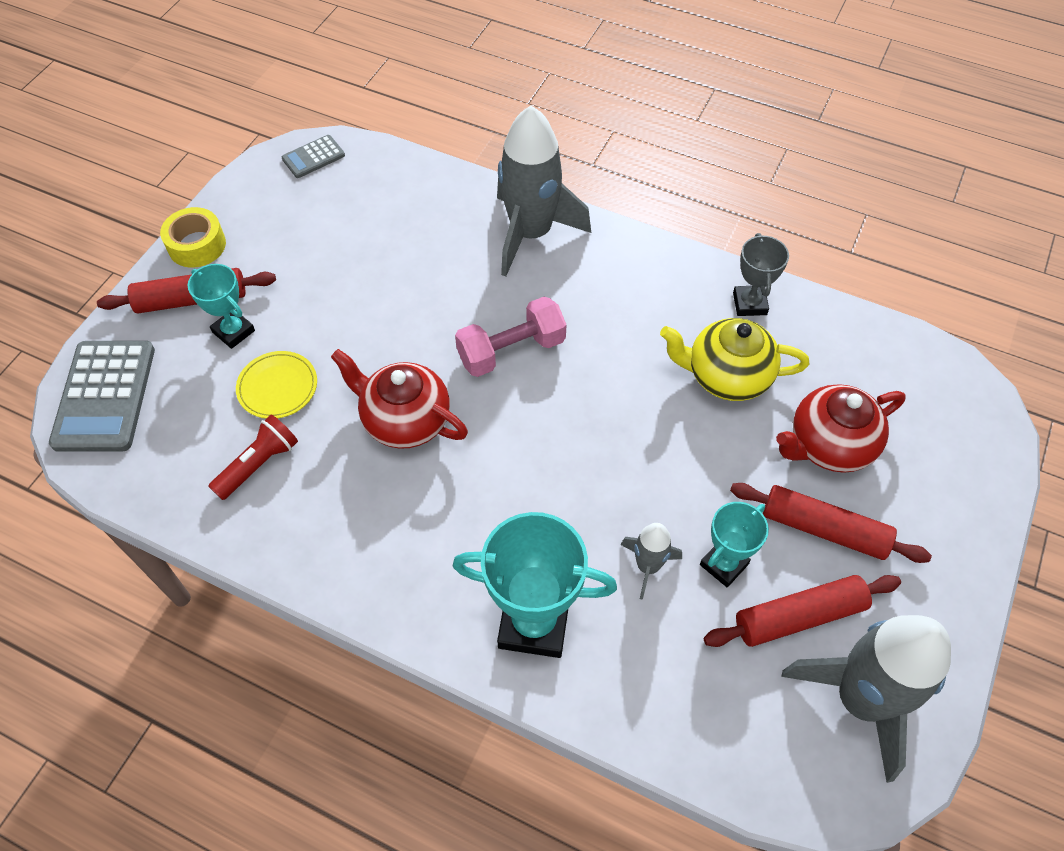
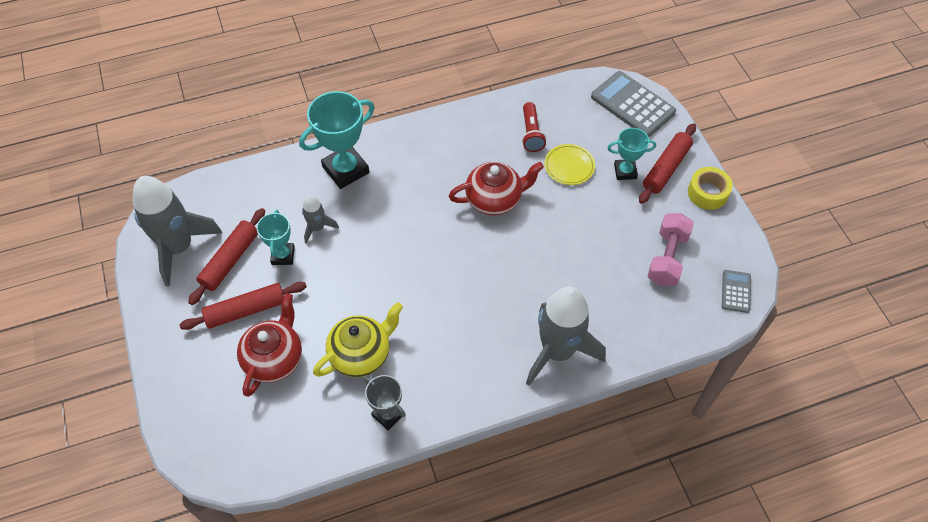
camera: 135 degrees right, 0 degrees up
pink dumbbell [455,297,567,377] -> pink dumbbell moved to [648,213,694,286]

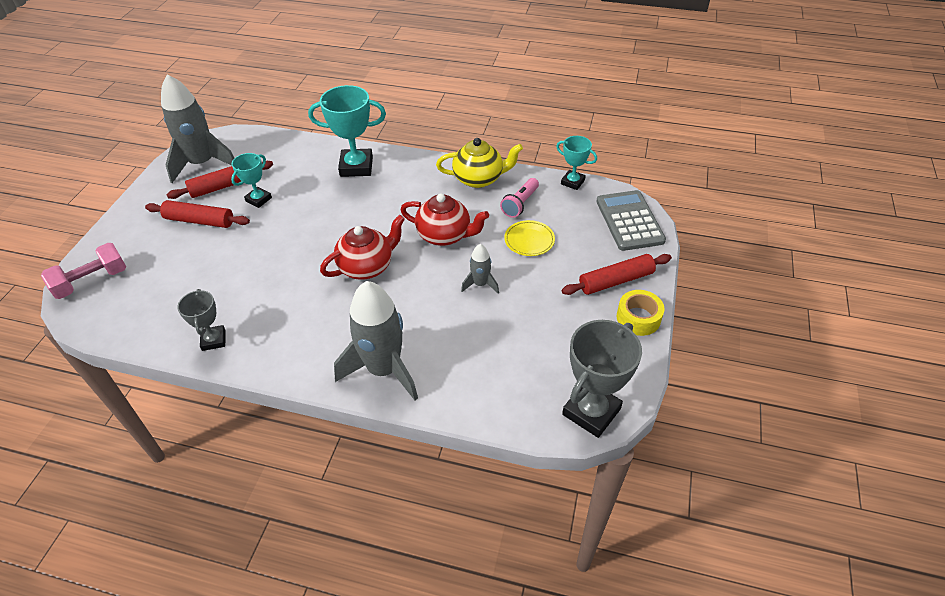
camera: 35 degrees right, 10 degrees down
red teapot [237,293,302,397] -> red teapot moved to [320,215,405,280]
grey rocket [302,195,339,244] -> grey rocket moved to [461,244,499,293]
yellow teapot [313,302,403,377] -> yellow teapot moved to [436,138,523,188]
red flashlight [522,102,546,152] -> pink flashlight [500,178,539,218]
turquoise trophy [608,128,656,180] -> turquoise trophy moved to [556,136,597,190]
pink dumbbell [648,213,694,286] -> pink dumbbell moved to [41,243,126,299]
grey calculator [722,270,751,313] -> grey trophy [562,320,642,438]

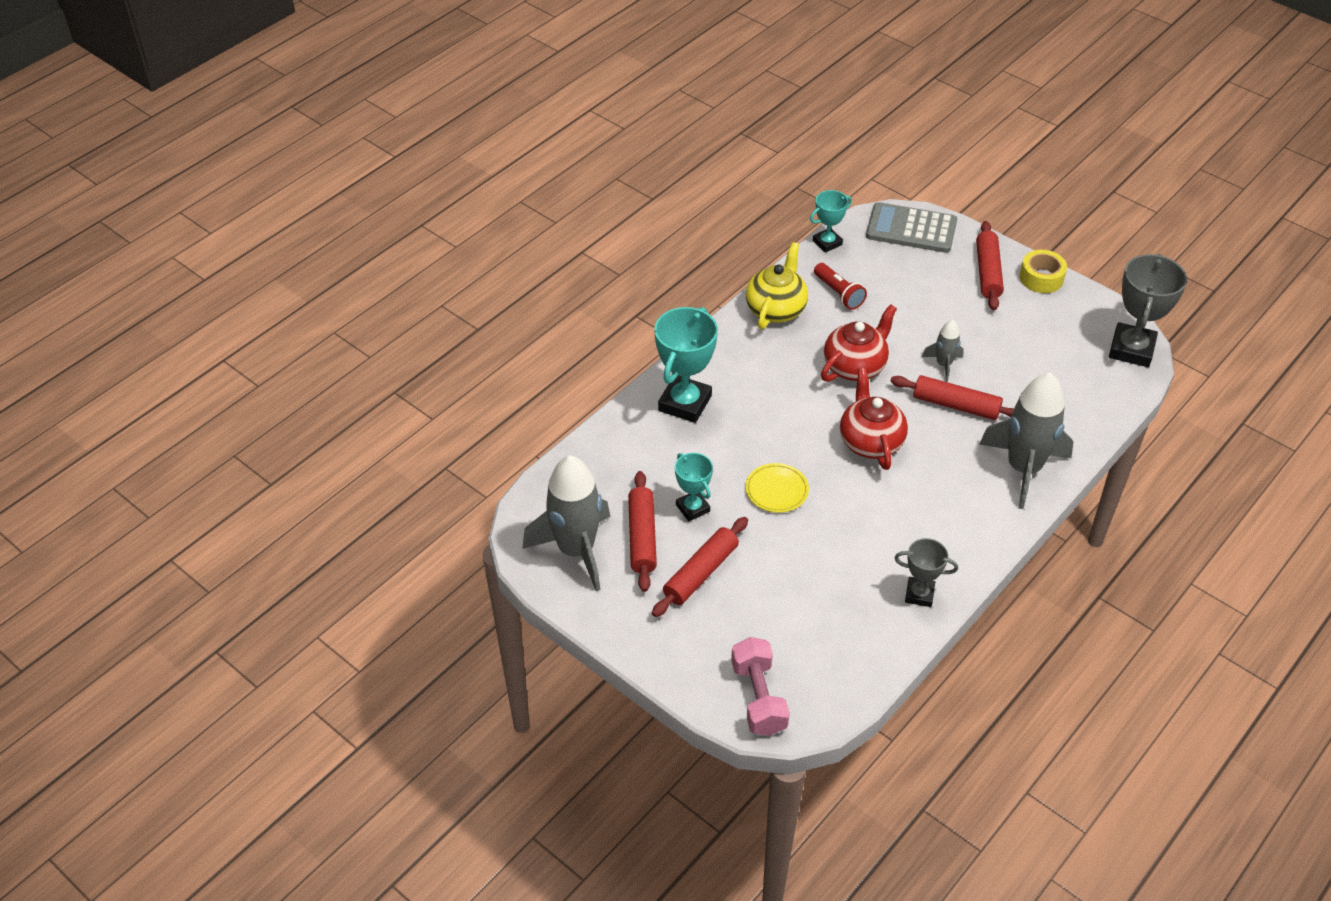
camera: 65 degrees left, 0 degrees up
pink flashlight [500,178,539,218] -> red flashlight [814,263,867,310]
yellow plate [504,220,555,256] -> yellow plate moved to [745,463,809,513]
grey trophy [562,320,642,438] -> grey trophy turned 45 degrees clockwise [1109,254,1187,367]
none -> red rolling pin [890,375,1014,420]

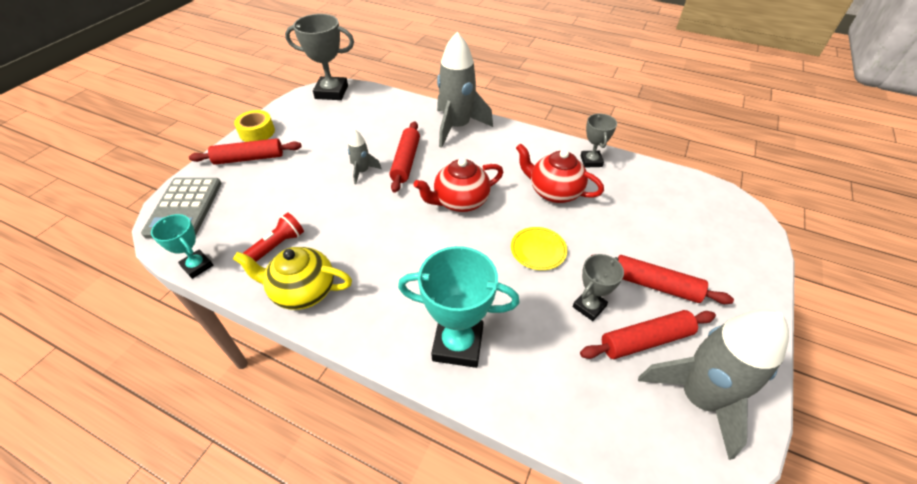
camera: 105 degrees left, 0 degrees up
turquoise trophy [675,453,713,521] -> grey trophy [573,254,624,321]
pink dumbbell [731,637,790,736] -> none
red teapot [821,304,897,382] -> red teapot moved to [516,143,604,203]

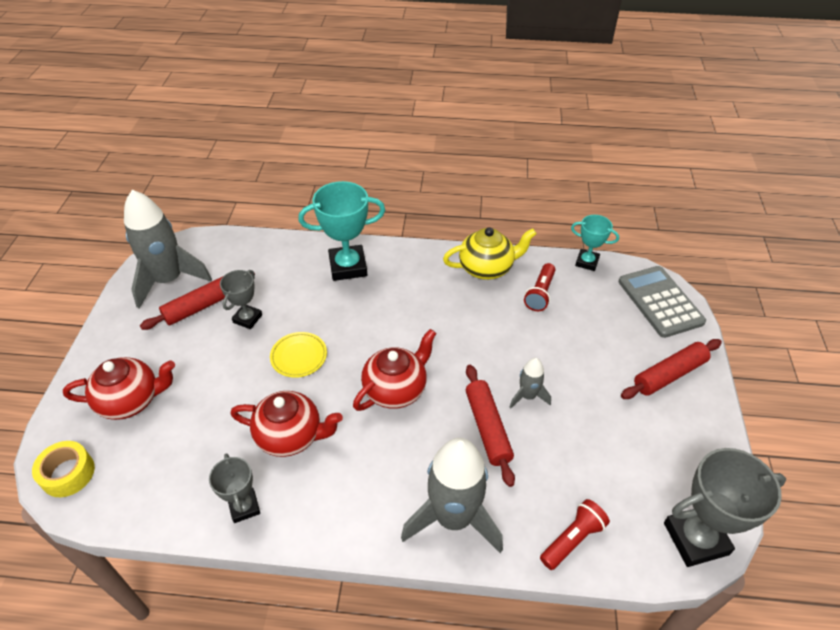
camera: 160 degrees right, 0 degrees up
yellow tape [234,110,275,142] -> yellow tape moved to [32,441,95,497]
red rolling pin [591,254,734,304] -> none
none -> red teapot [63,357,175,420]
none -> red flashlight [540,499,610,570]

